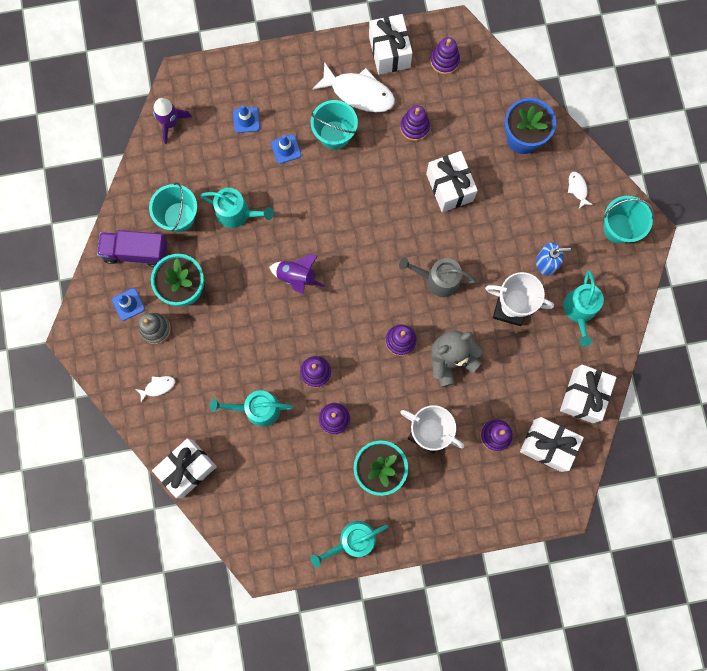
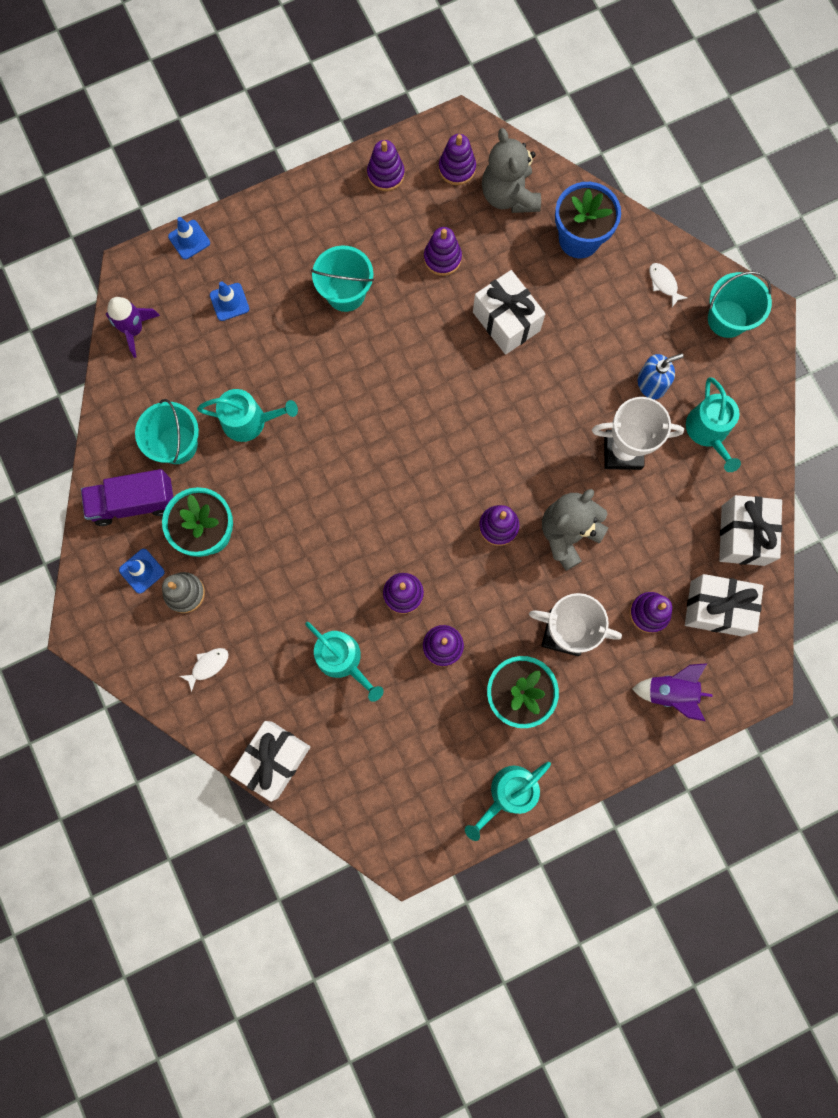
camera: 15 degrees left, 0 degrees up
turquoise watering can [210,390,293,427] -> turquoise watering can turned 120 degrees counterclockwise [305,622,384,702]
purple rocket [269,255,325,294] -> purple rocket moved to [632,663,712,721]
blue traffic cone [271,134,301,164] -> blue traffic cone moved to [168,217,210,259]
white fish [312,62,395,112] -> none
white gift [369,14,413,75] -> purple stacking toy [367,140,405,191]
grey watering can [399,257,477,297] -> none
none -> grey teddy bear [482,128,541,213]

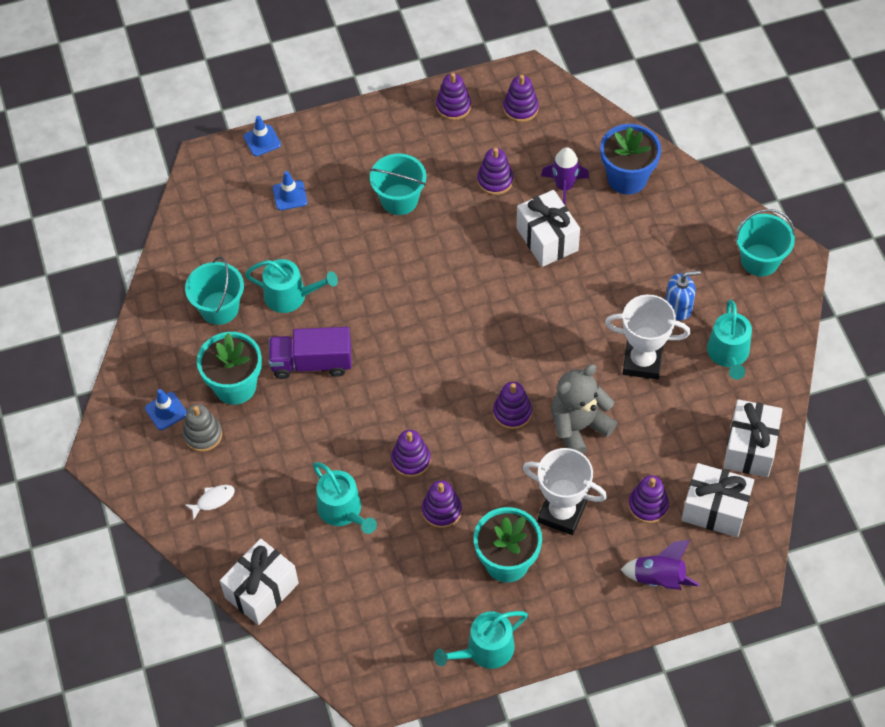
camera: 10 degrees right, 20 degrees down
purple truck [81,469,174,526] -> purple truck moved to [269,327,352,379]
purple rocket [106,297,160,358] -> purple rocket moved to [541,147,589,205]
grey teddy bear [482,128,541,213] -> none
white fish [649,263,687,307] -> none

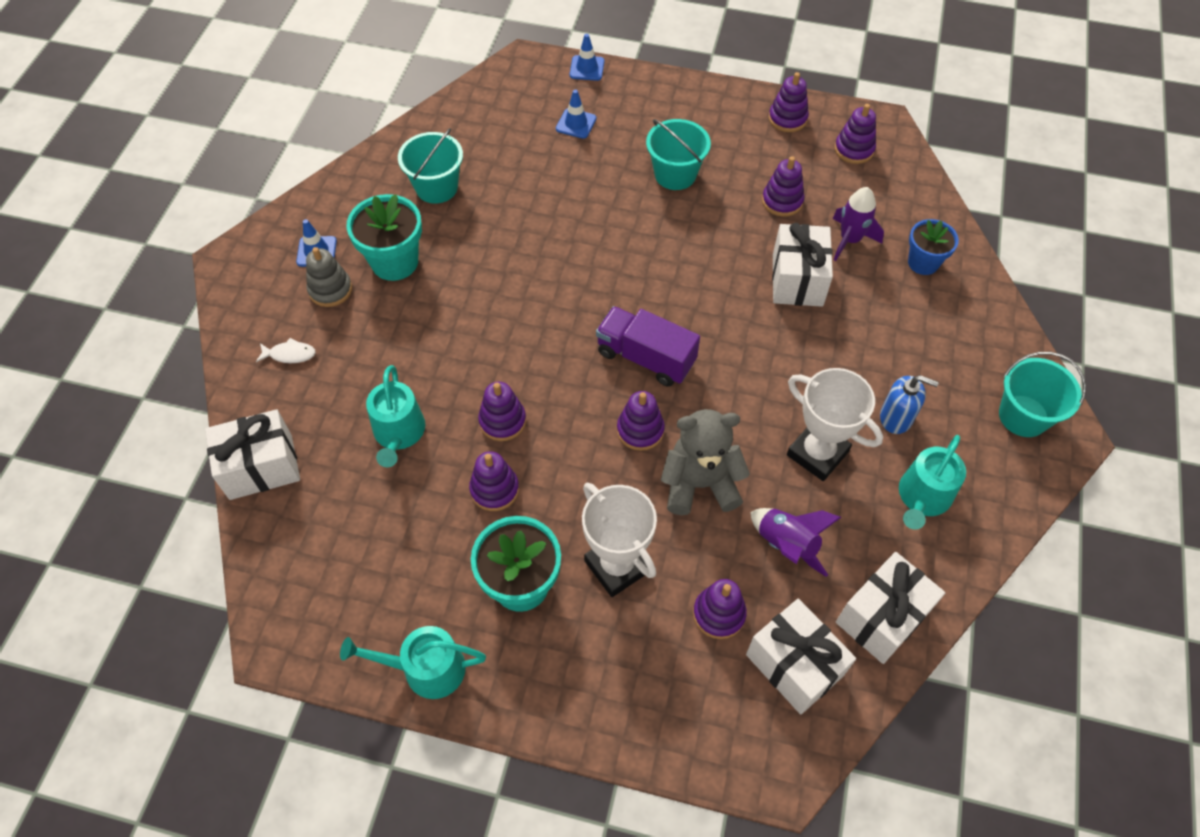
camera: 30 degrees right, 0 degrees up
turquoise watering can [245,259,338,313] -> none
purple truck [269,327,352,379] -> purple truck moved to [596,306,700,387]
blue flower pot [600,124,661,195] -> blue flower pot [908,219,959,275], size x0.65
purple rocket [621,540,700,590] -> purple rocket moved to [751,508,841,577]

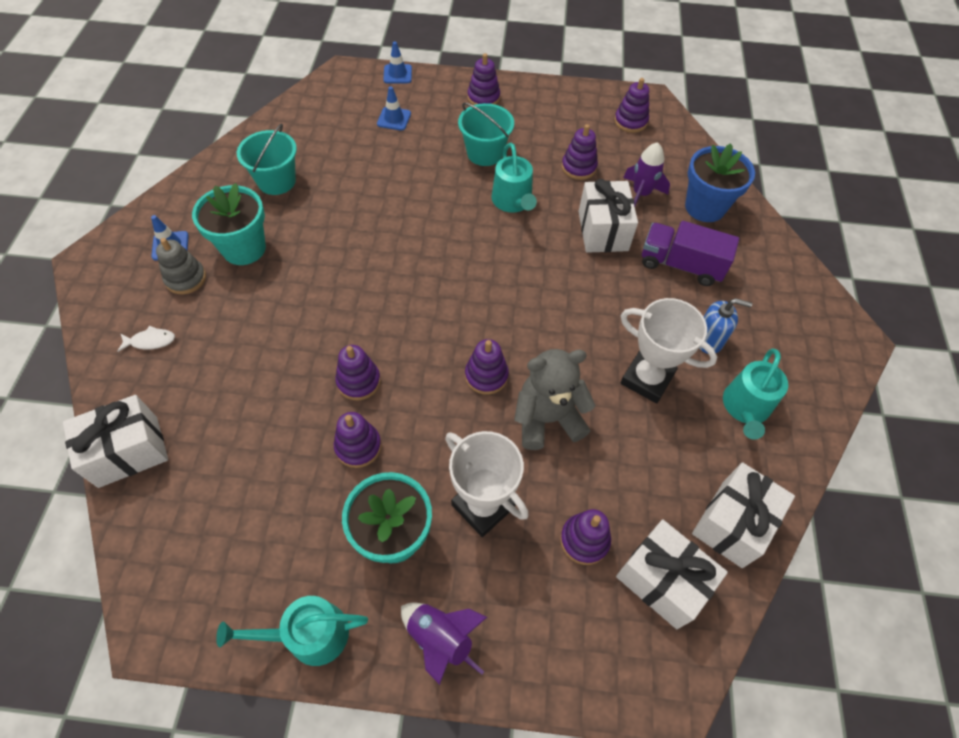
camera: 10 degrees left, 0 degrees up
turquoise watering can [366,365,425,467] -> turquoise watering can moved to [491,143,537,213]
purple truck [596,306,700,387] -> purple truck moved to [642,221,739,286]
purple rocket [751,508,841,577] -> purple rocket moved to [401,602,487,685]
purple stacking toy [769,72,809,132] -> purple stacking toy moved to [468,53,500,105]
blue flower pot [908,219,959,275] -> blue flower pot [685,143,755,222], size x1.53
turquoise bucket [999,352,1086,437] -> none

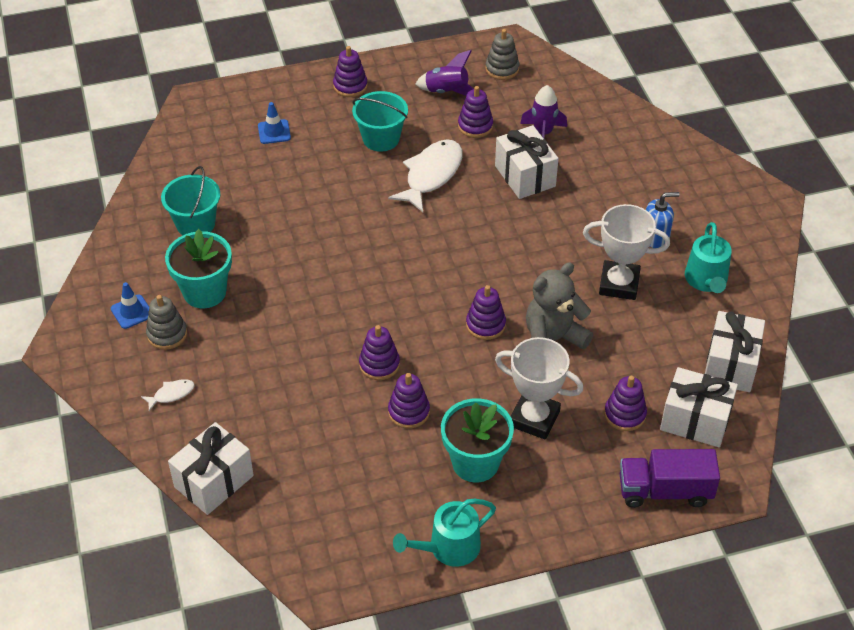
camera: 20 degrees left, 10 degrees down
blue traffic cone [383,41,412,83] -> none
purple rocket [401,602,487,685] -> purple rocket moved to [416,50,474,96]
turquoise watering can [491,143,537,213] -> white fish [388,139,463,212]
purple stacking toy [614,78,649,133] -> grey stacking toy [485,29,520,80]
purple truck [642,221,739,286] -> purple truck moved to [620,449,720,508]
blue flower pot [685,143,755,222] -> none

